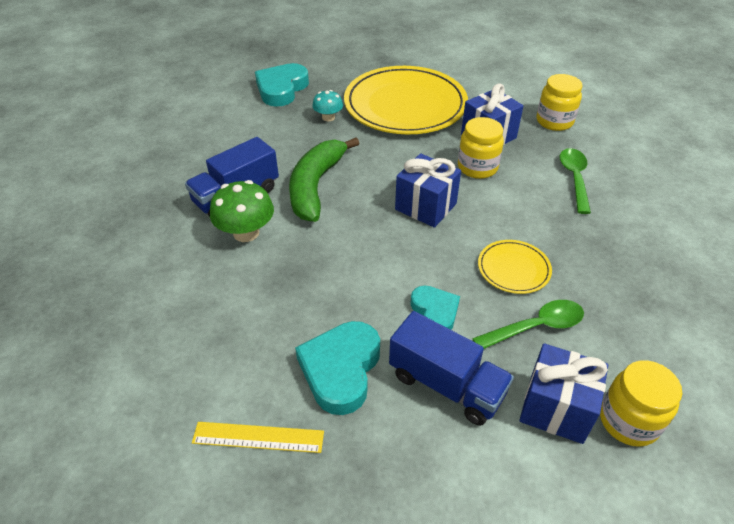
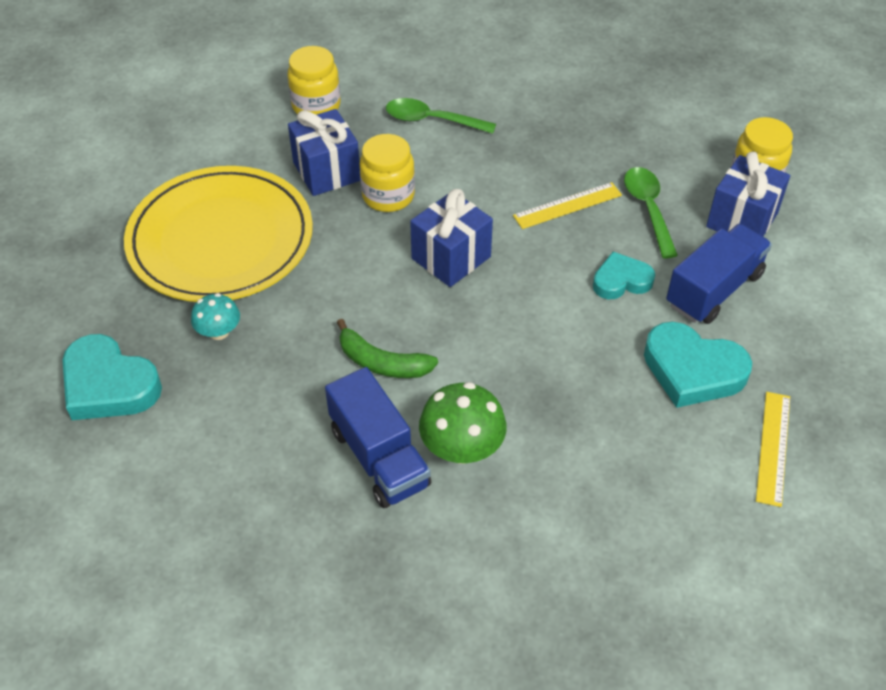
camera: 80 degrees left, 5 degrees up
green banana [289,138,359,222] -> green banana [337,319,438,378], size x0.62
yellow plate [478,240,552,294] -> yellow ruler [513,182,622,229]

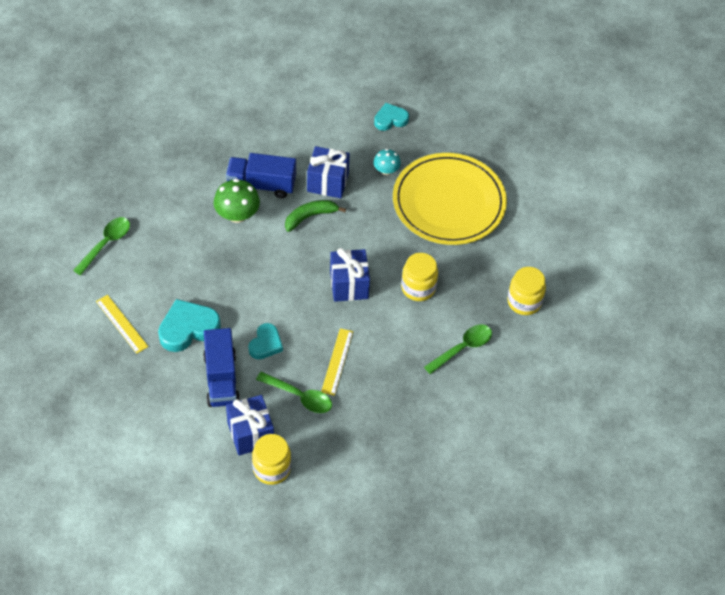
camera: 125 degrees right, 5 degrees up
turquoise heart [63,334,162,420] -> turquoise heart [374,103,409,131], size x0.63
blue gift [288,109,360,196] -> blue gift moved to [307,146,350,198]
none -> green spoon [73,217,130,275]

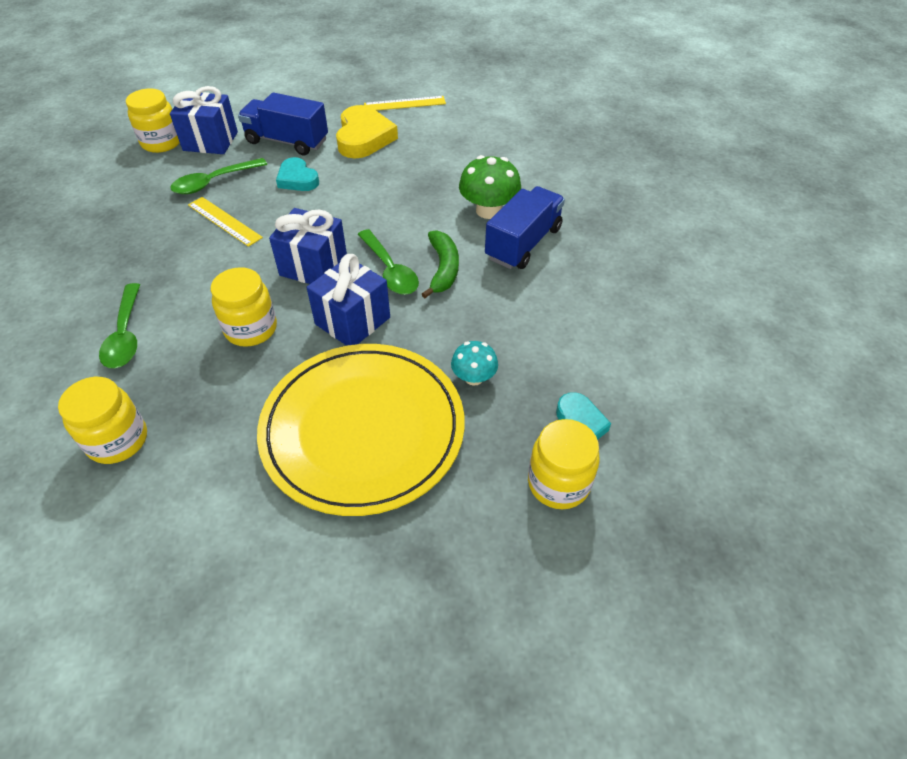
camera: 120 degrees right, 5 degrees down
green spoon [73,217,130,275] -> green spoon moved to [358,229,419,295]
turquoise heart [158,299,221,352] -> yellow heart [336,105,398,158]
blue gift [307,146,350,198] -> blue gift moved to [306,254,390,346]
none -> yellow jar [528,419,600,509]

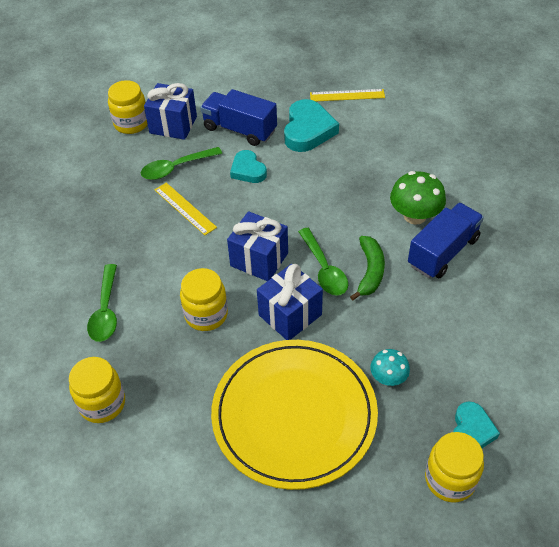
camera: 10 degrees right, 0 degrees up
yellow heart [336,105,398,158] -> turquoise heart [284,99,339,152]

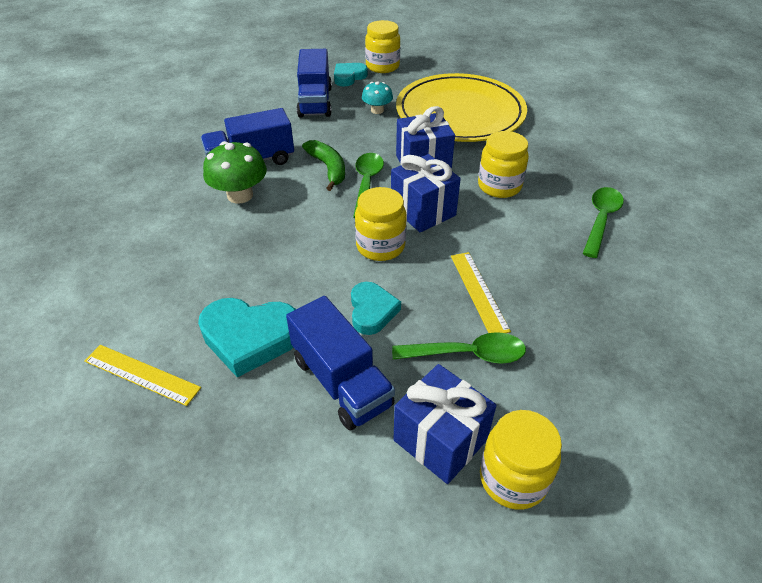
camera: 155 degrees left, 5 degrees down
yellow jar [69,357,125,423] -> yellow jar moved to [355,187,407,261]
turquoise heart [284,99,339,152] -> turquoise heart turned 120 degrees counterclockwise [198,298,296,378]
green banana [350,236,385,301] -> green banana turned 120 degrees clockwise [302,140,345,191]
none -> blue truck [297,49,332,118]

